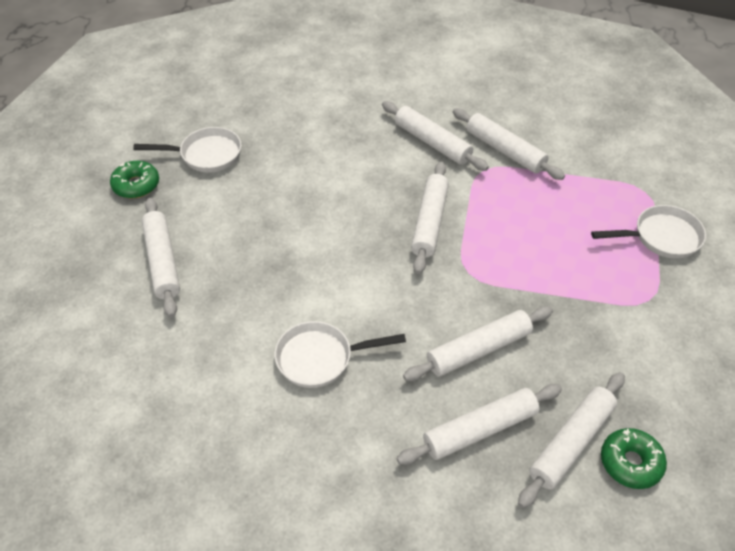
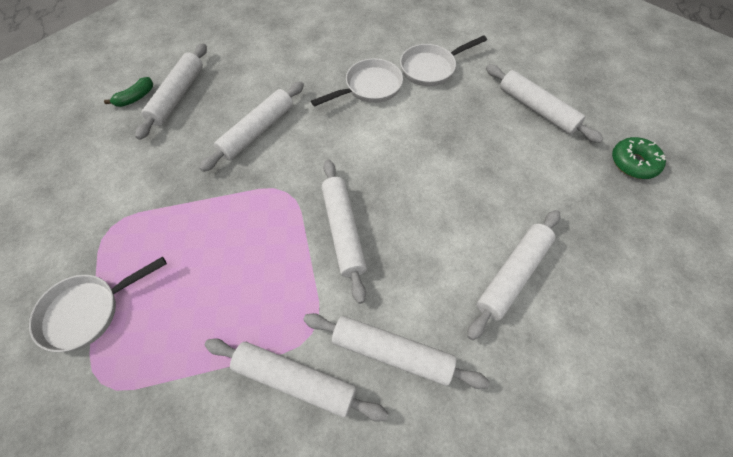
camera: 155 degrees right, 10 degrees up
white pan [133,127,242,172] -> white pan moved to [400,35,487,86]
white rolling pin [397,384,562,465] -> white rolling pin moved to [467,210,560,340]
green donut [601,428,667,489] -> green banana [104,77,153,107]

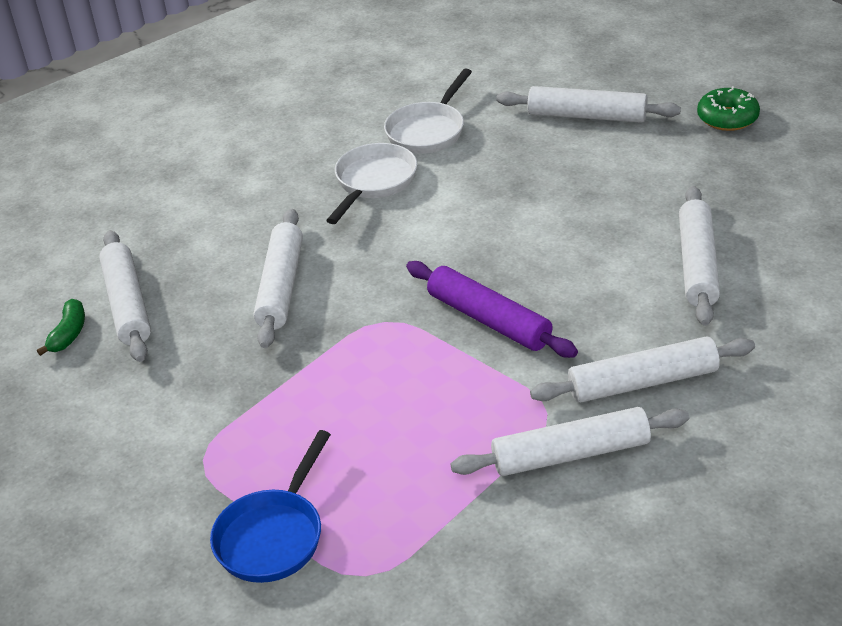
camera: 30 degrees left, 20 degrees down
white pan [29,257,167,352] -> blue pan [210,430,331,583]
white rolling pin [321,160,367,304] -> purple rolling pin [406,261,578,358]

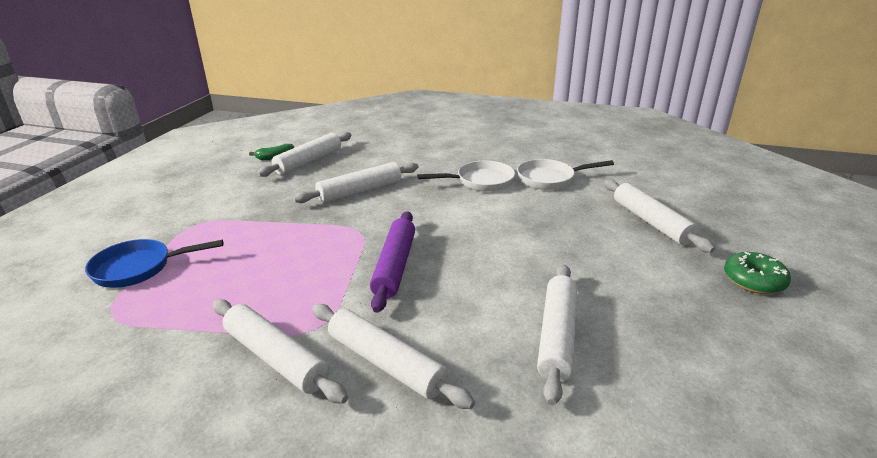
camera: 50 degrees right, 10 degrees down
white rolling pin [679,186,720,326] -> white rolling pin turned 45 degrees counterclockwise [537,265,577,405]

